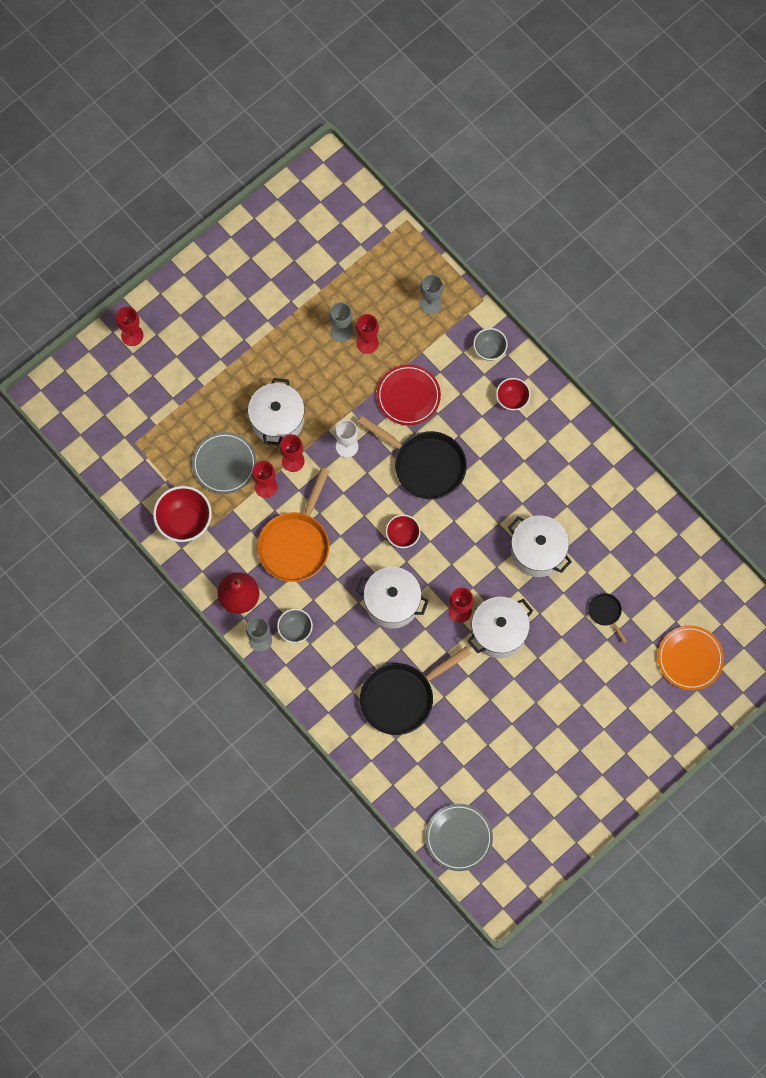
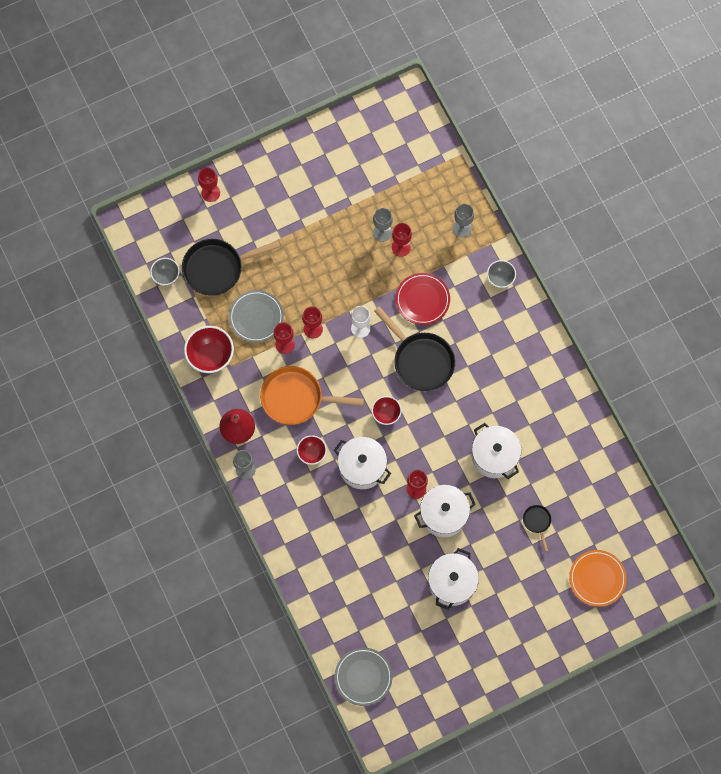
camera: 15 degrees right, 0 degrees up
white pot [248,378,305,445] -> white pot moved to [428,548,479,610]
orange pan [257,468,329,582] -> orange pan turned 60 degrees clockwise [260,366,364,425]
grey bowl [277,609,313,643] -> grey bowl moved to [150,258,180,286]
black pan [360,647,471,735] -> black pan moved to [182,239,280,296]
red bowl [496,378,531,411] -> red bowl moved to [297,435,327,465]

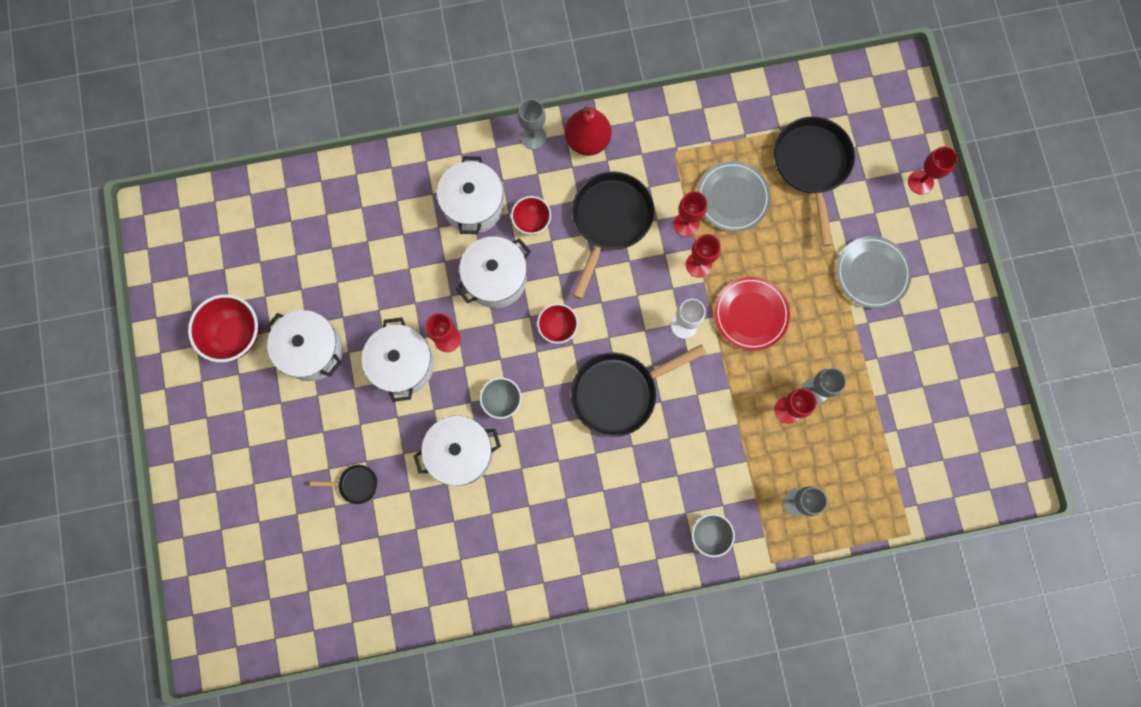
camera: 105 degrees right, 5 degrees up
grey bowl [150,258,180,286] -> grey bowl moved to [480,377,521,419]
red bowl [184,326,234,373] -> red bowl moved to [188,294,259,362]
orange pan [260,366,364,425] -> black pan [572,171,654,299]
grey plate [335,648,393,706] -> grey plate moved to [836,236,912,309]
red plate [396,273,450,325] -> red plate moved to [714,277,790,350]
orange plate [569,550,627,607] -> none
none -> white pot [437,156,504,234]

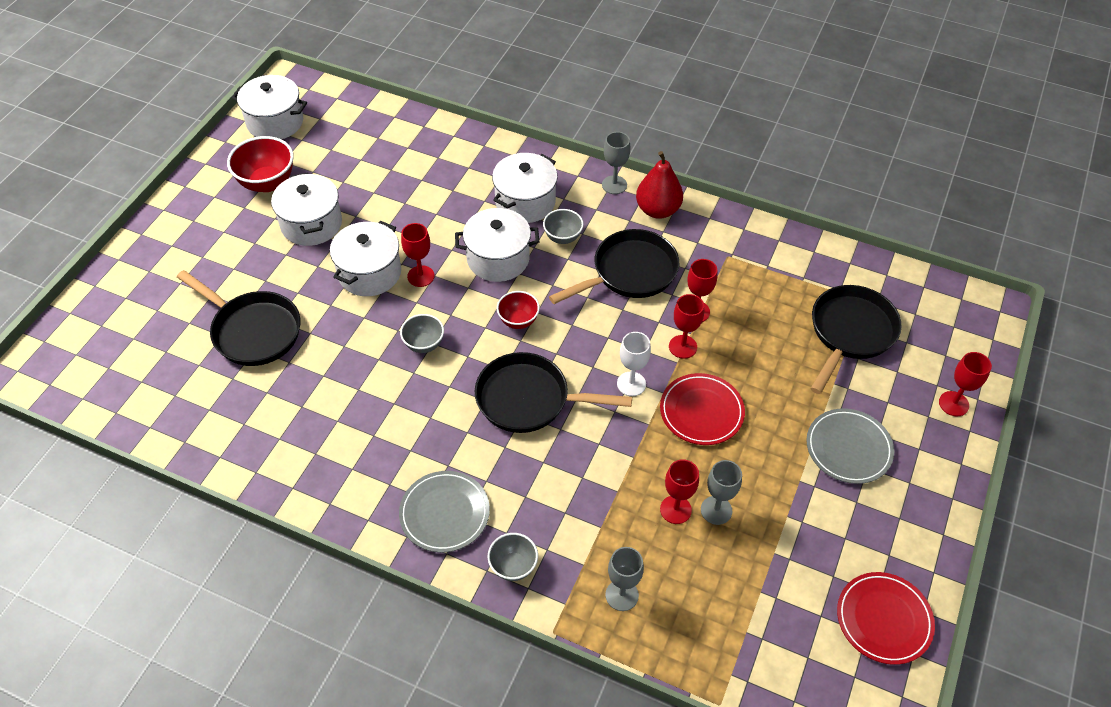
camera: 35 degrees right, 25 degrees down
black pan [310,465,378,504] -> black pan [177,270,301,366], size x2.18
white pot [413,416,501,486] -> white pot moved to [231,75,307,139]
red bowl [511,196,551,235] -> grey bowl [543,209,584,244]
grey plate [697,161,771,232] -> grey plate moved to [399,471,490,553]
none -> red plate [837,572,935,665]

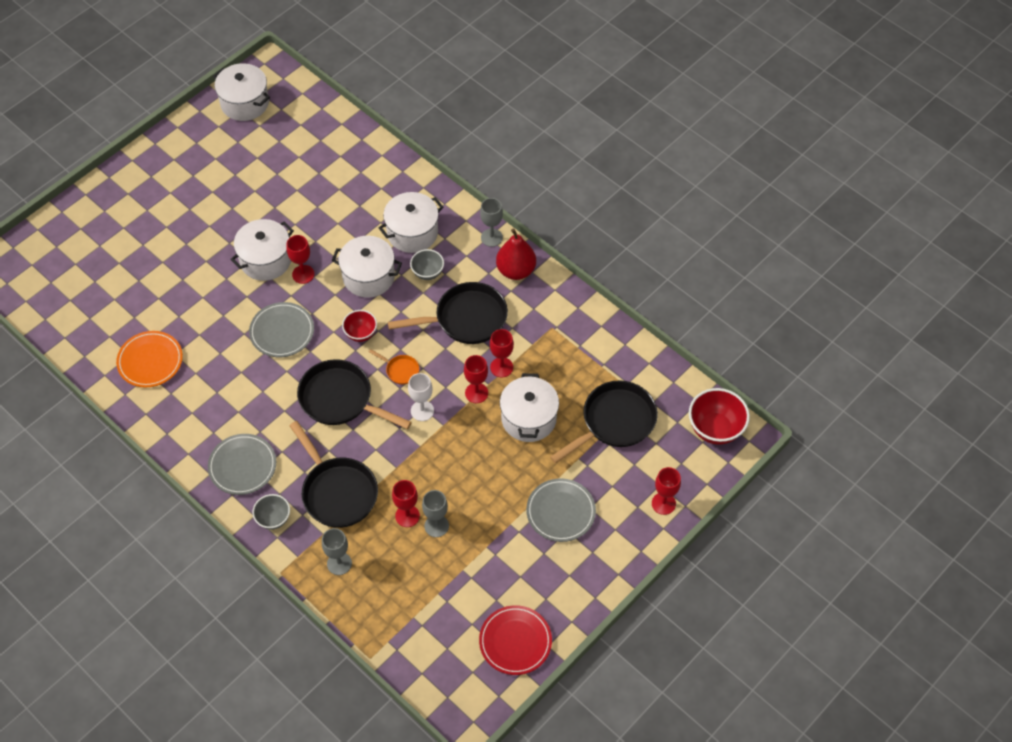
camera: 20 degrees right, 5 degrees up
black pan [177,270,301,366] -> black pan moved to [289,421,378,528]
red bowl [227,136,294,192] -> red bowl moved to [689,388,750,445]
white pot [271,172,342,246] -> white pot moved to [500,373,559,442]
grey bowl [400,314,444,353] -> grey plate [249,302,314,357]
red plate [660,373,745,445] -> none
none -> orange plate [116,331,183,388]
none -> orange pan [369,349,419,384]

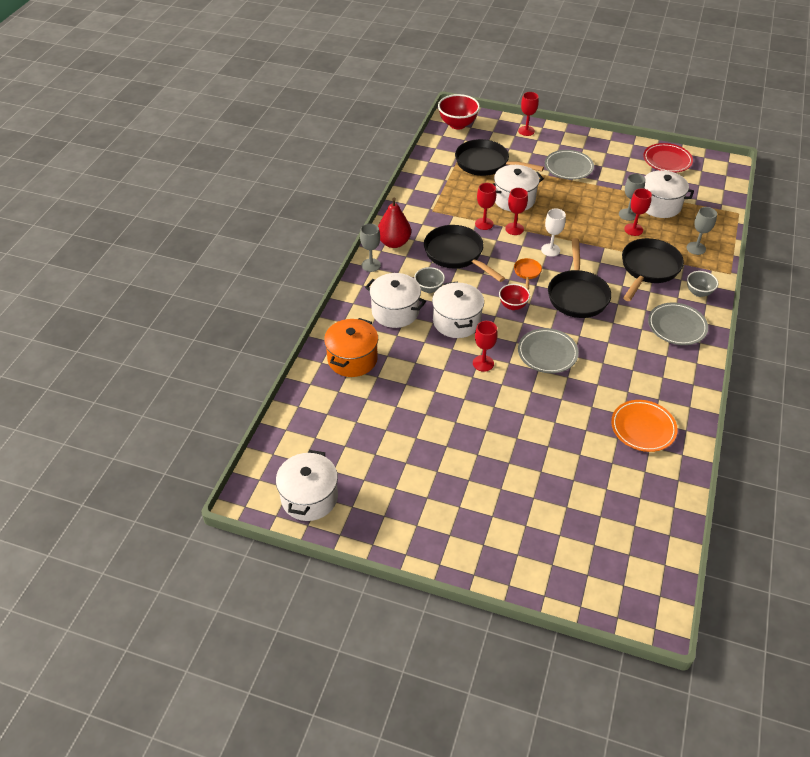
camera: 115 degrees left, 10 degrees down
white pot [230,219,294,281] -> white pot moved to [644,170,694,218]
none -> orange pot [324,318,378,377]

